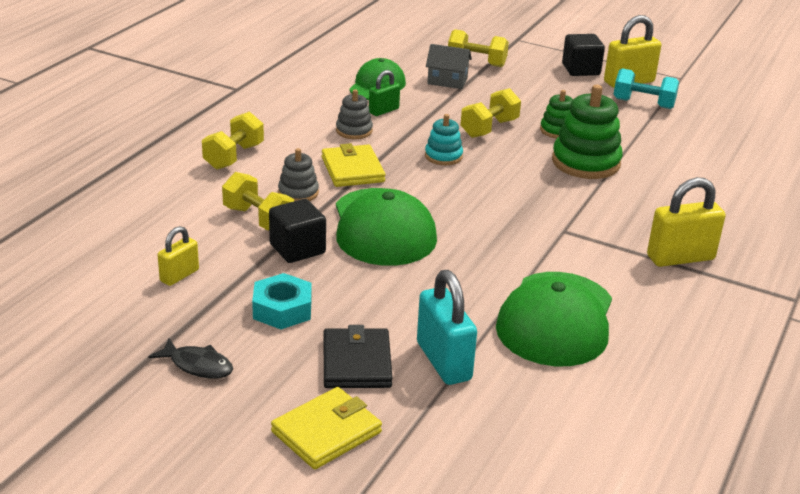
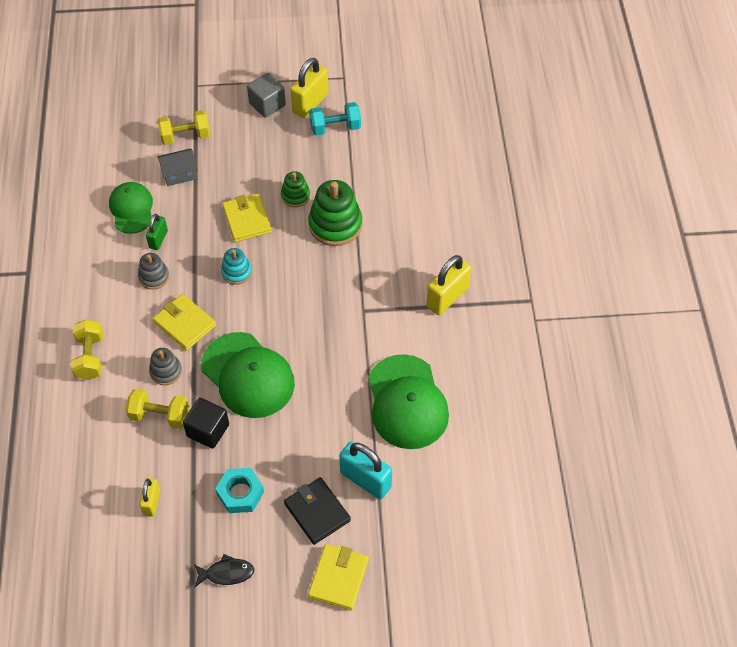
camera: 30 degrees left, 25 degrees up
yellow dumbbell [461,88,521,138] -> yellow wallet [222,194,272,242]
black cube [562,34,605,76] -> grey cube [247,73,286,118]

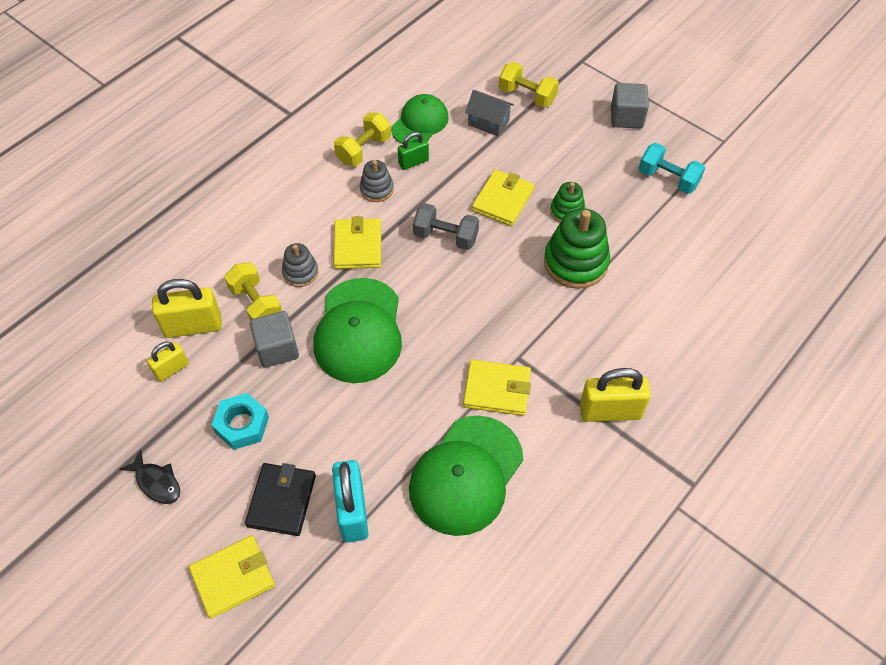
camera: 45 degrees right, 0 degrees up
yellow dumbbell [71,319,103,380] -> yellow dumbbell moved to [334,112,391,166]
black cube [183,398,229,449] -> grey cube [250,311,299,368]
turquoise stacking toy [221,248,252,285] -> grey dumbbell [413,203,479,250]
yellow padlock [290,58,329,118] -> yellow padlock moved to [152,279,222,338]
none -> yellow wallet [463,360,531,416]

